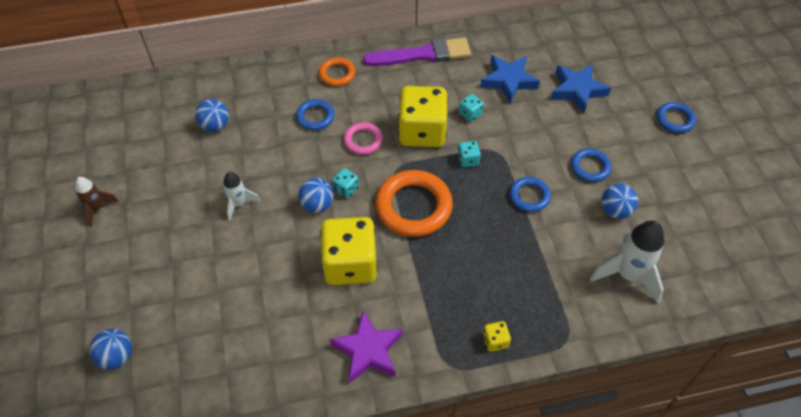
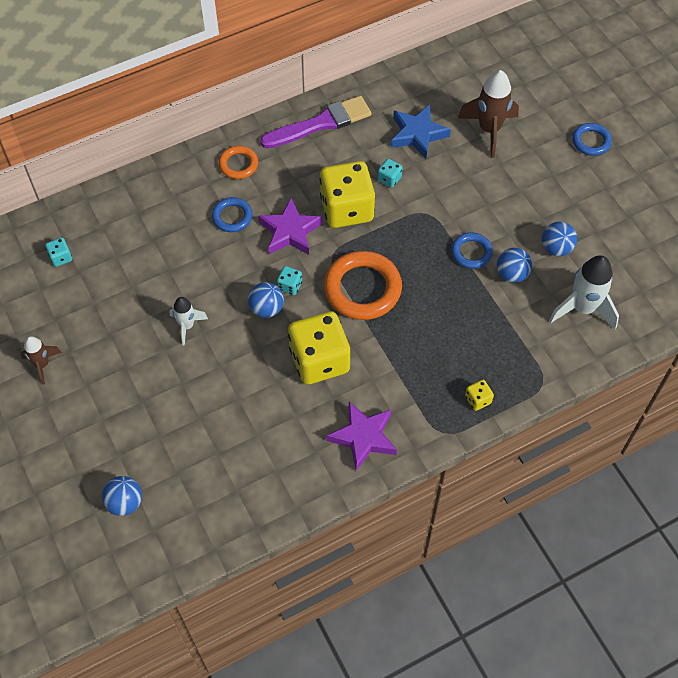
camera: 15 degrees left, 5 degrees up
blue ball [195,99,229,132] -> blue ball moved to [497,248,532,283]
pink ring [344,122,383,155] -> purple star [258,198,323,255]
turquoise dice [458,141,481,167] -> turquoise dice moved to [45,238,72,267]
blue star [551,64,611,113] -> brown rocket [458,70,519,158]
blue ring [571,148,612,182] -> none

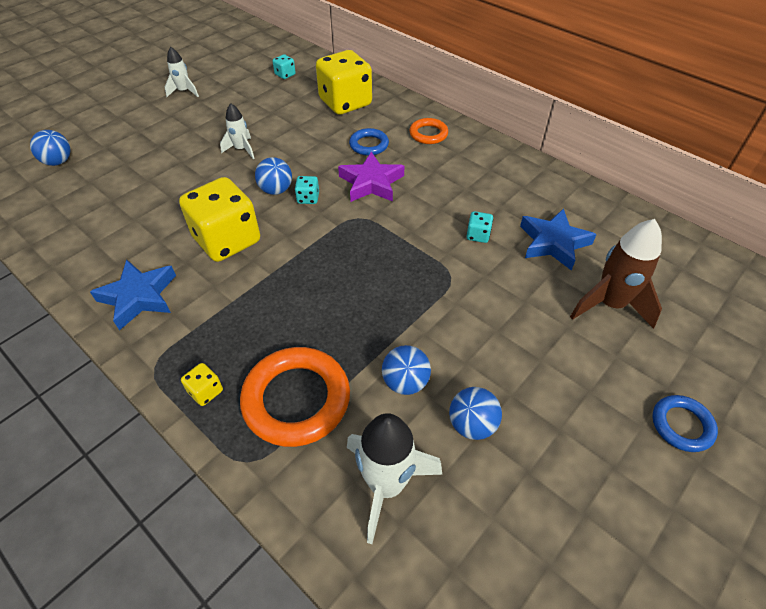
camera: 70 degrees right, 10 degrees down
brown rocket [21,336,62,385] -> white rocket [165,47,199,97]
purple brush [260,96,371,149] -> none
yellow dice [320,161,375,228] -> yellow dice moved to [316,50,372,115]
orange ring [324,251,402,320] -> orange ring moved to [240,347,350,447]
purple star [327,402,397,471] -> blue star [90,259,176,330]
blue ring [451,232,493,269] -> none

